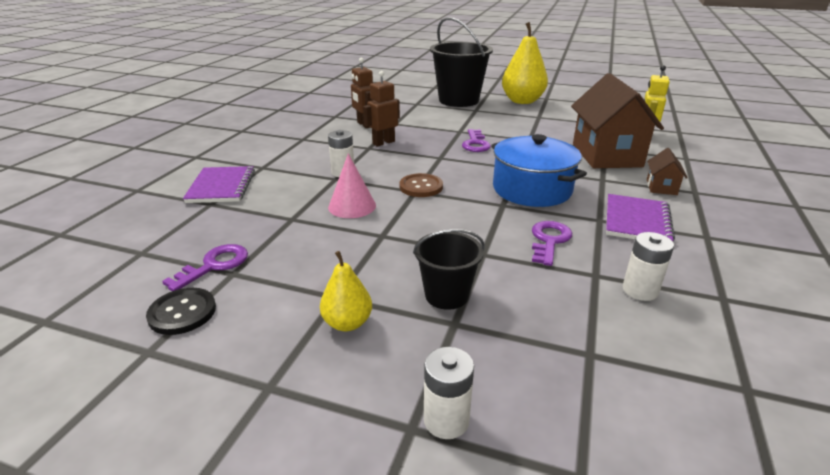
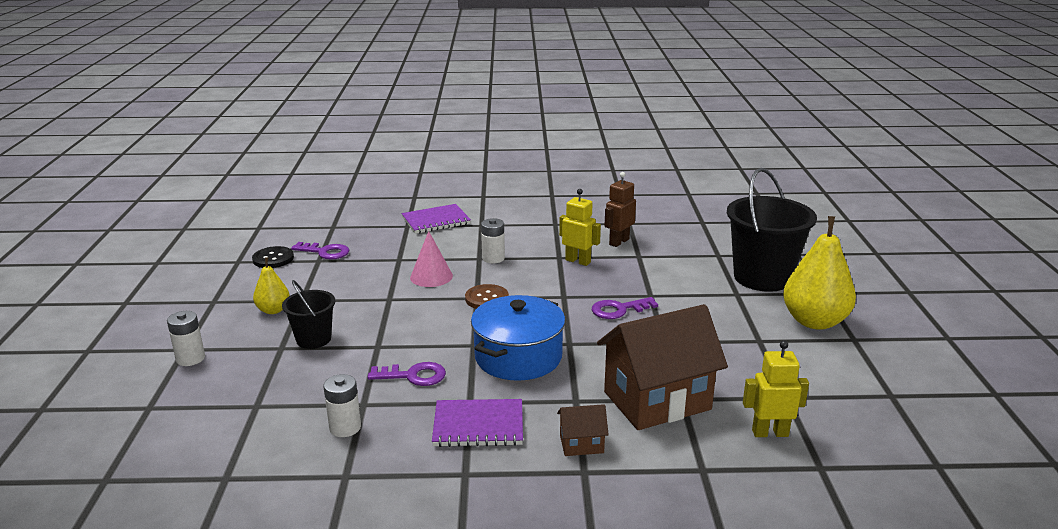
camera: 70 degrees right, 5 degrees down
brown robot [363,71,400,147] -> yellow robot [559,189,601,266]

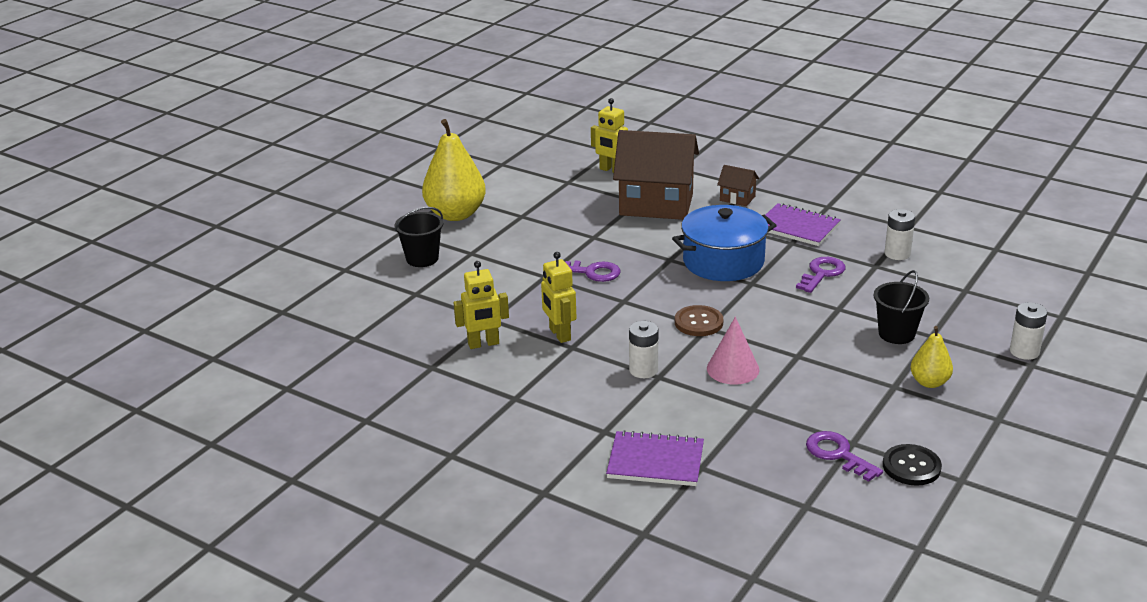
camera: 145 degrees left, 5 degrees up
purple key [368,362,446,386] -> purple key turned 90 degrees clockwise [796,257,845,293]
brown robot [604,172,636,247] -> yellow robot [454,261,509,349]
black bucket [727,168,817,292] -> black bucket [394,207,443,267], size x0.54

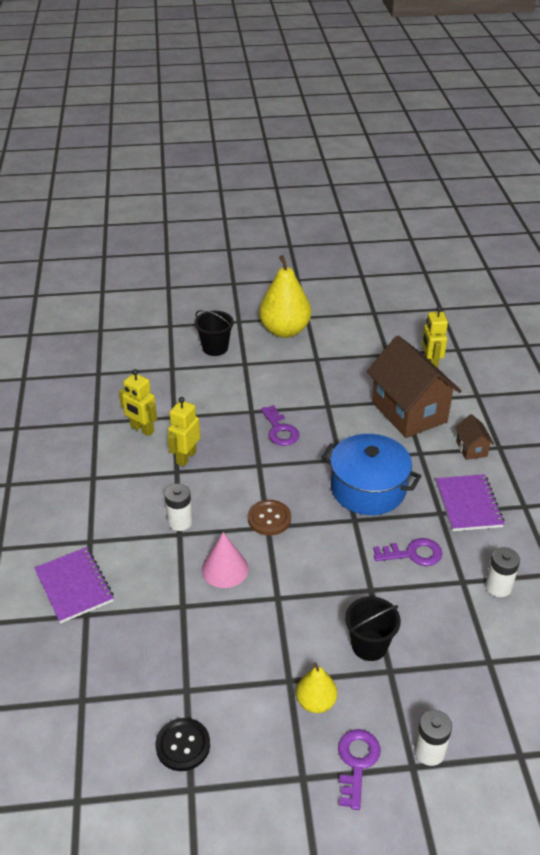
camera: 50 degrees right, 10 degrees up
purple key [806,431,883,482] -> purple key moved to [338,729,381,810]

